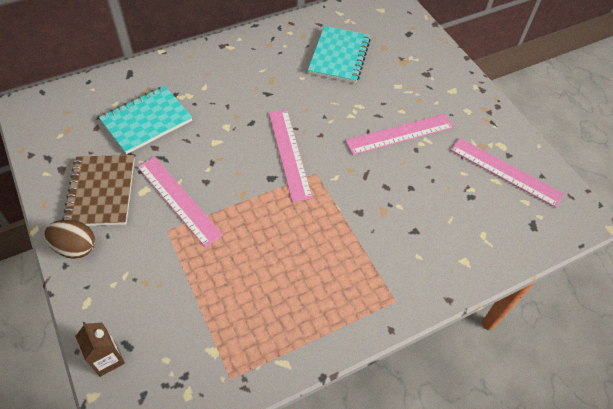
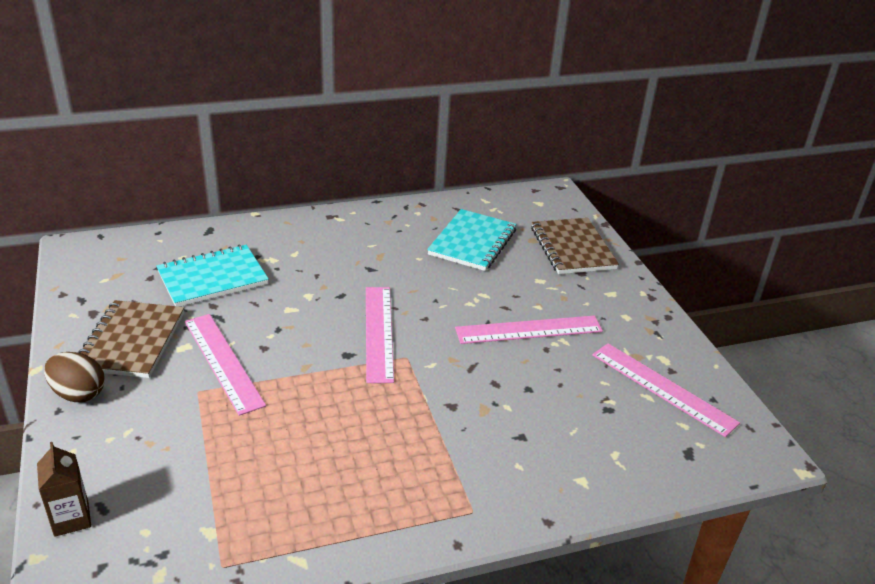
camera: 10 degrees right, 20 degrees down
none -> brown notebook [531,218,619,274]

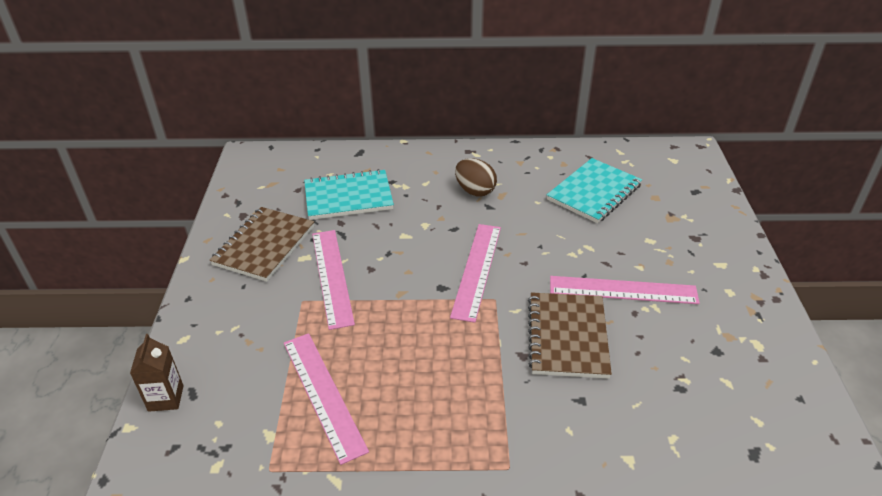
camera: 20 degrees right, 5 degrees up
brown egg [44,352,105,402] -> brown egg moved to [455,158,497,197]
brown notebook [531,218,619,274] -> brown notebook moved to [528,292,612,379]
pink ruler [592,343,740,437] -> pink ruler moved to [284,333,369,465]

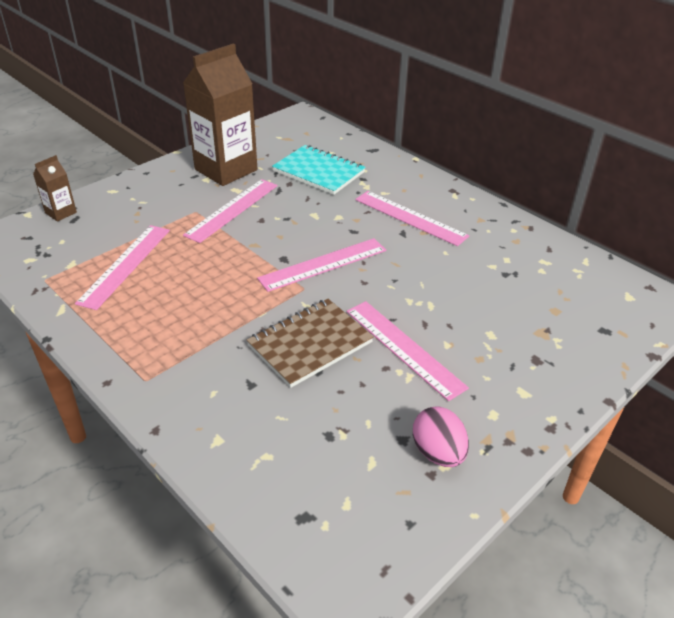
camera: 45 degrees right, 0 degrees up
brown notebook [210,207,314,282] -> brown carton [183,43,257,186]
brown egg [455,158,497,197] -> pink ruler [355,191,469,246]
turquoise notebook [547,158,642,223] -> none
none -> pink egg [413,406,469,467]

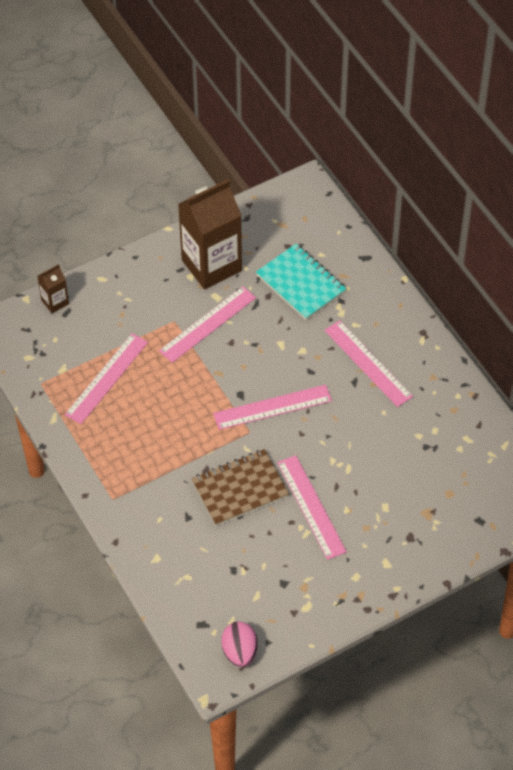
camera: 15 degrees right, 15 degrees up
pink egg [413,406,469,467] -> pink egg moved to [221,621,258,667]

